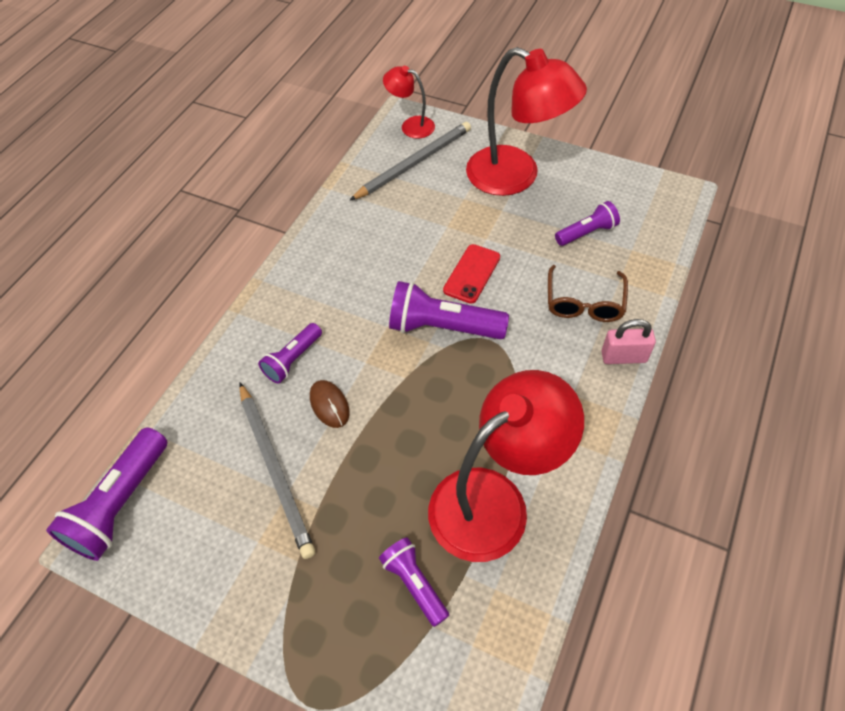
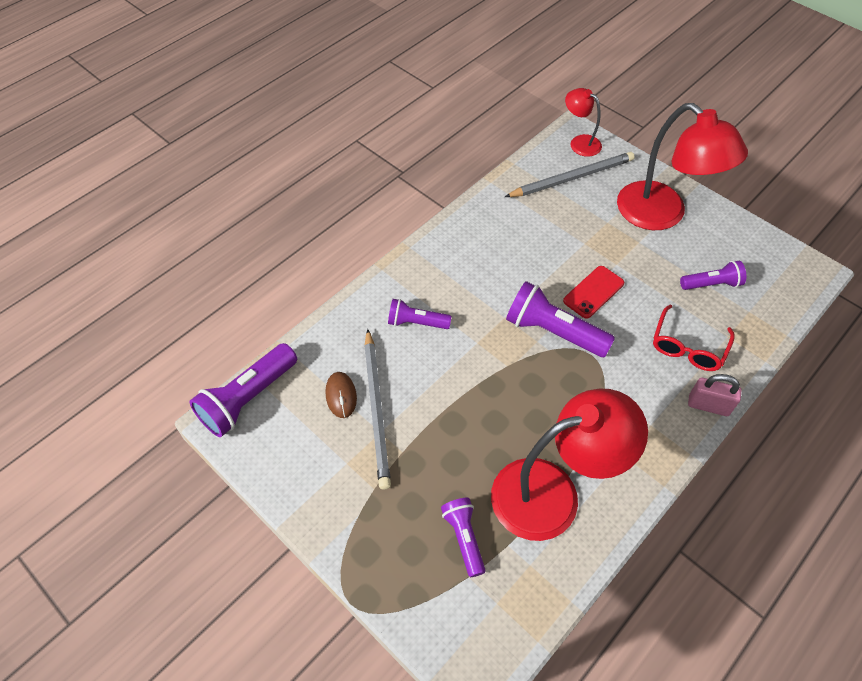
camera: 15 degrees right, 0 degrees up
purple flashlight [258,323,322,384] -> purple flashlight turned 45 degrees clockwise [388,299,452,329]
brown mouse [310,380,350,428] -> brown mouse moved to [325,372,357,418]
brown glasses [548,265,628,322] -> red glasses [653,305,735,371]

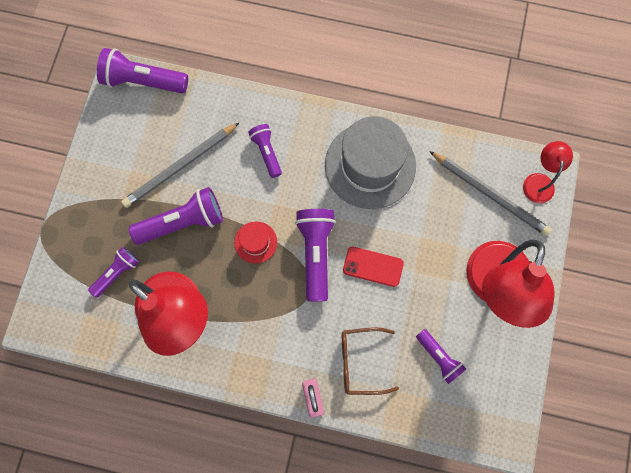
camera: 60 degrees right, 20 degrees up
brown mouse [325,372,357,418] -> none
red glasses [653,305,735,371] -> brown glasses [342,327,399,395]
none -> purple flashlight [129,187,223,245]
none -> red hat [234,221,277,264]
none -> grey hat [325,116,416,209]

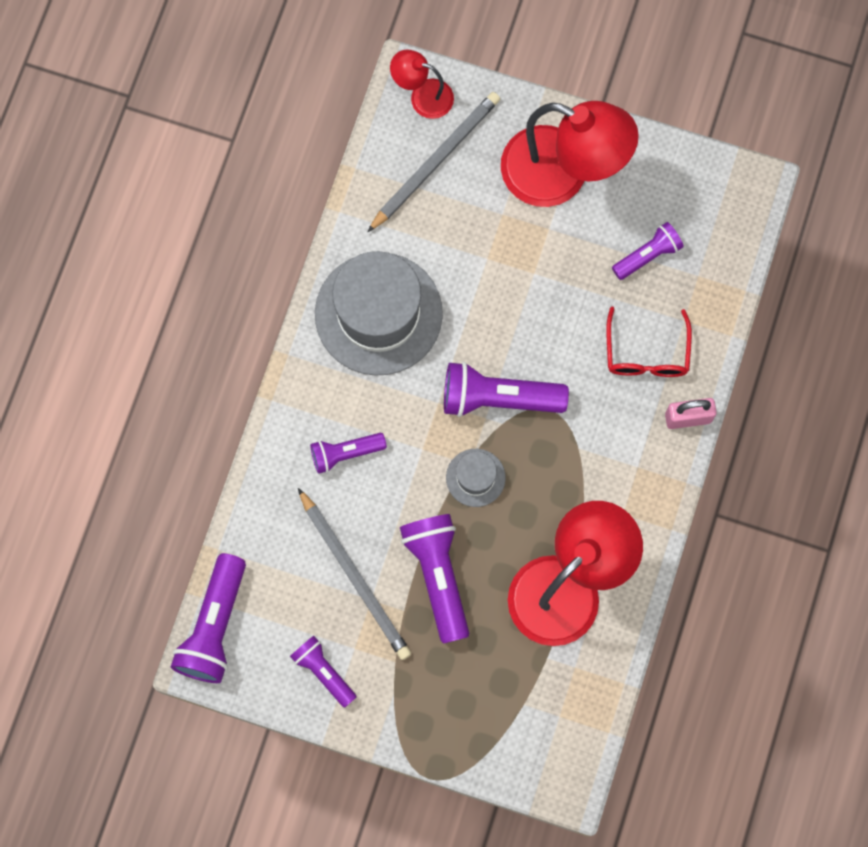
camera: 85 degrees left, 0 degrees up
purple flashlight [88,247,139,298] -> purple flashlight moved to [290,636,357,708]
red hat [234,221,277,264] -> grey hat [446,449,506,507]
brown glasses [342,327,399,395] -> red glasses [606,307,692,377]
red phone [343,247,404,287] -> none

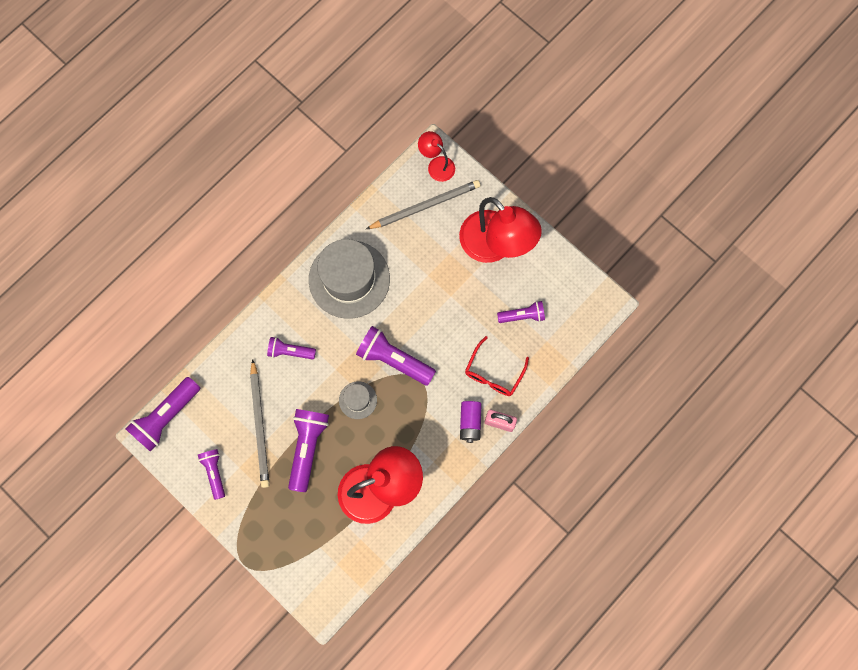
camera: 25 degrees right, 0 degrees up
none -> purple battery [460,401,482,443]

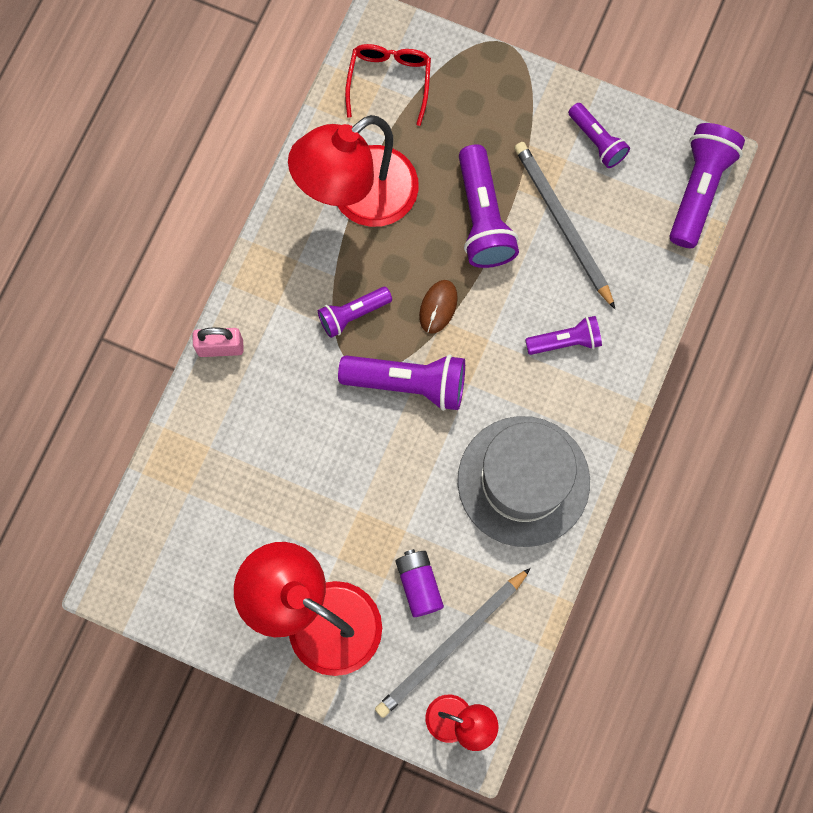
camera: 160 degrees right, 0 degrees up
grey hat [339,381,377,419] -> brown mouse [419,280,458,334]
purple battery [460,401,482,443] -> purple battery moved to [396,549,444,617]
red glasses [465,336,529,396] -> red glasses moved to [345,44,431,126]
purple flashlight [497,301,545,323] -> purple flashlight moved to [318,287,392,338]

